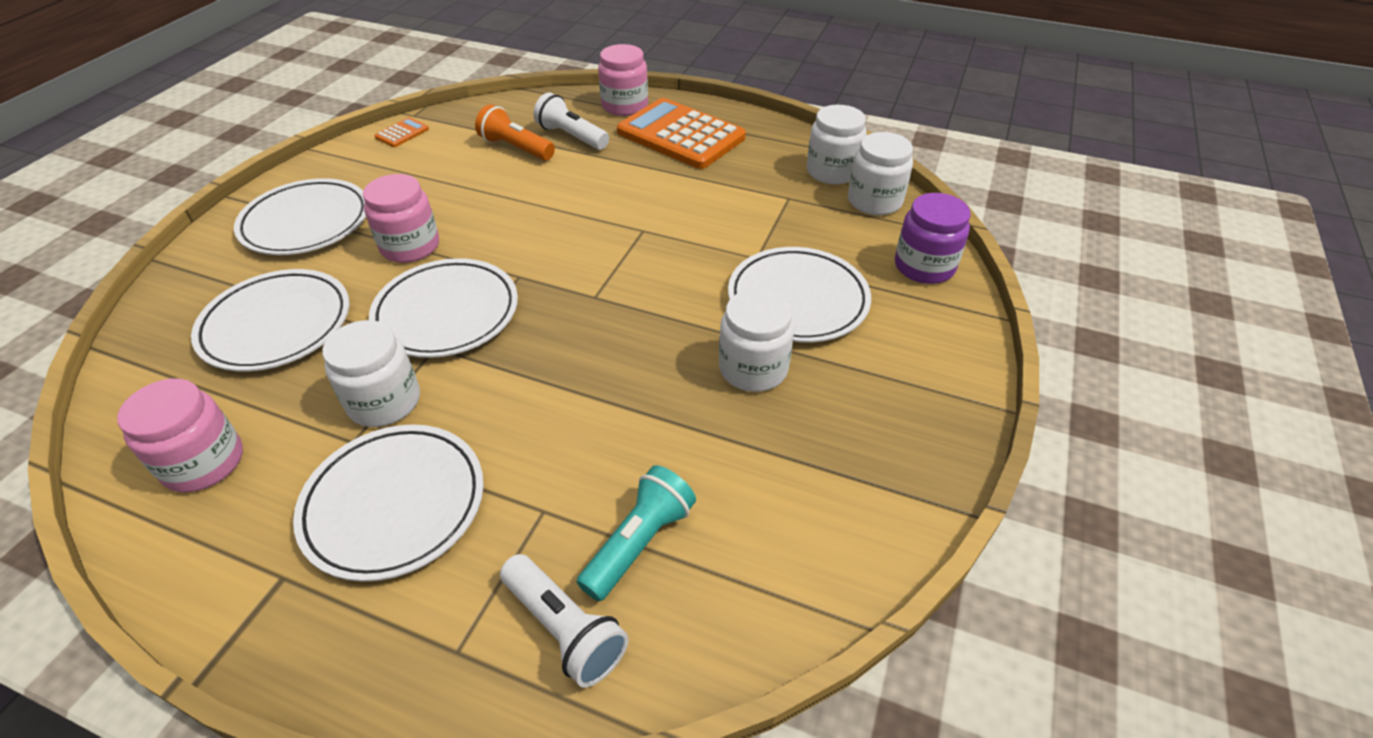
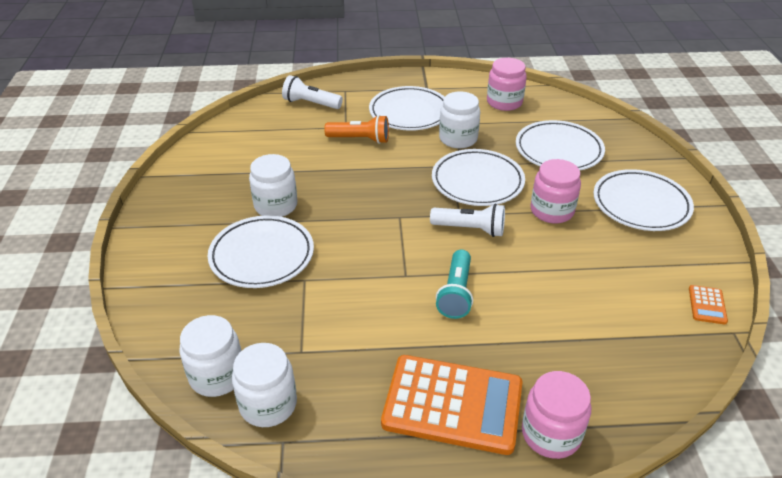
camera: 155 degrees right, 5 degrees down
orange flashlight [475,104,555,161] -> orange flashlight moved to [324,115,389,144]
white flashlight [533,93,609,150] -> white flashlight moved to [430,204,505,237]
turquoise flashlight [577,465,696,601] -> turquoise flashlight moved to [436,250,473,319]
purple jar [895,193,970,284] -> none

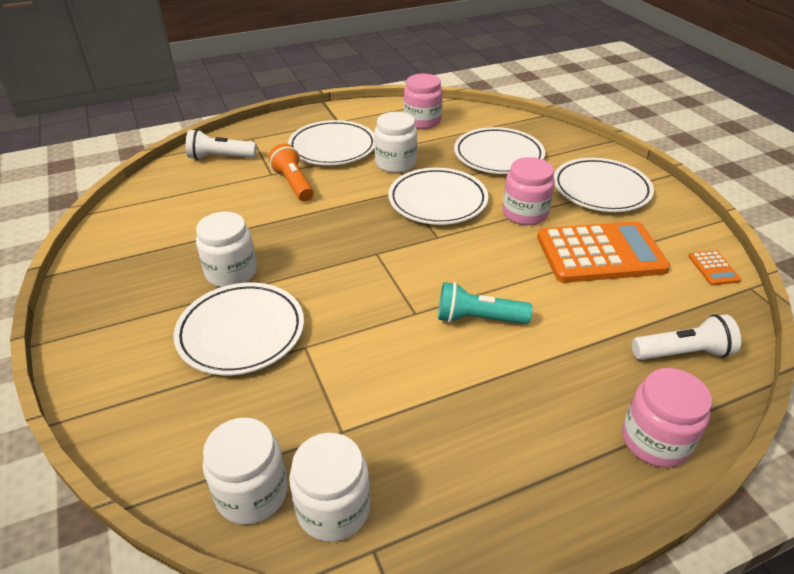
camera: 20 degrees left, 0 degrees up
orange flashlight [324,115,389,144] -> orange flashlight turned 105 degrees counterclockwise [268,143,314,202]
orange calculator [381,355,523,455] -> orange calculator moved to [537,221,670,283]
white flashlight [430,204,505,237] -> white flashlight moved to [632,314,741,360]
turquoise flashlight [436,250,473,319] -> turquoise flashlight turned 105 degrees clockwise [438,282,533,324]

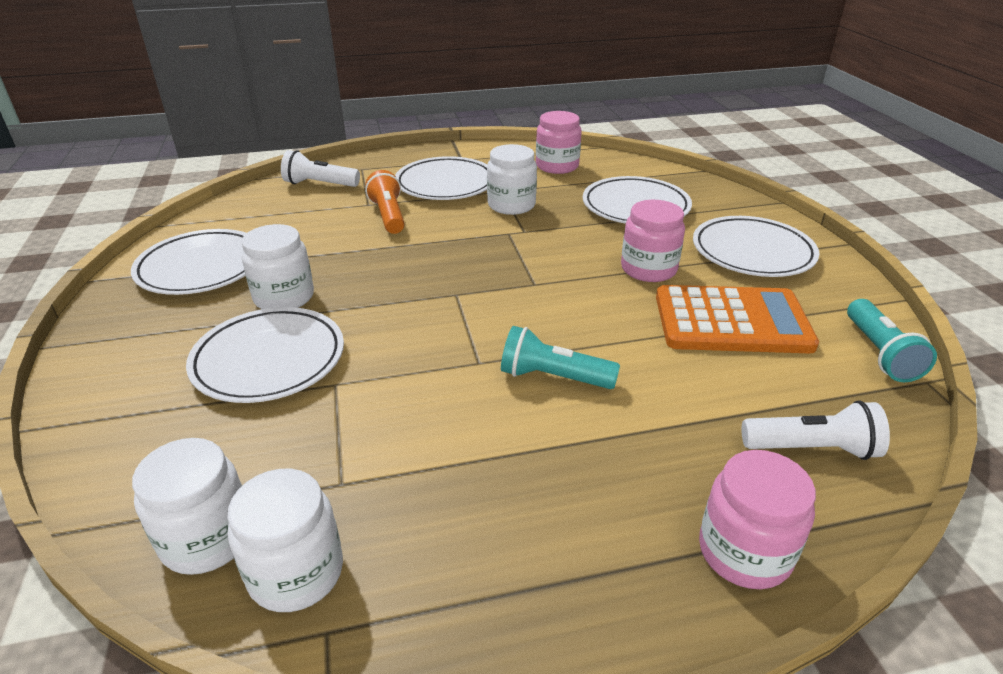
camera: 10 degrees right, 5 degrees down
white plate [388,168,488,225] -> white plate moved to [131,229,246,295]
orange calculator [688,251,741,285] -> turquoise flashlight [847,299,937,382]

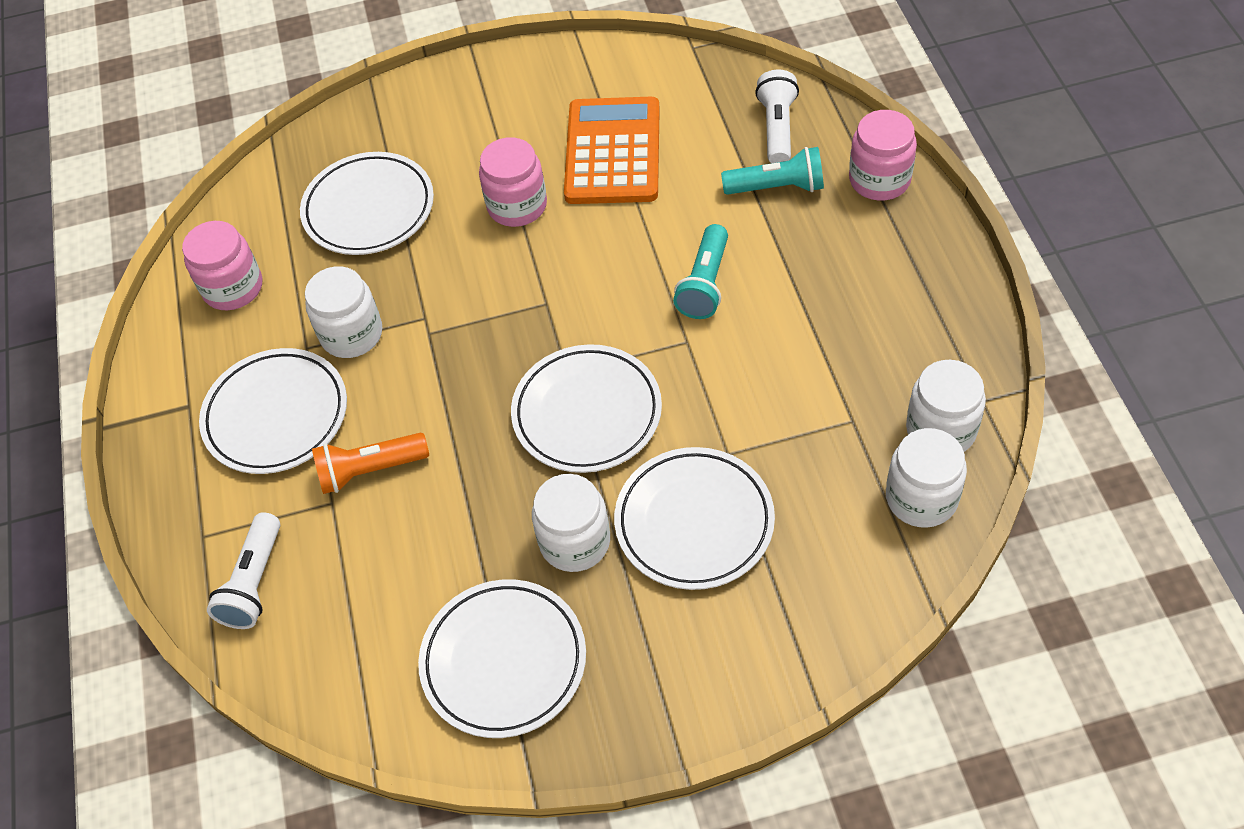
camera: 85 degrees left, 20 degrees up
white plate [693,216,819,277] -> white plate moved to [511,344,662,473]
turquoise flashlight [847,299,937,382] -> turquoise flashlight moved to [721,147,824,195]

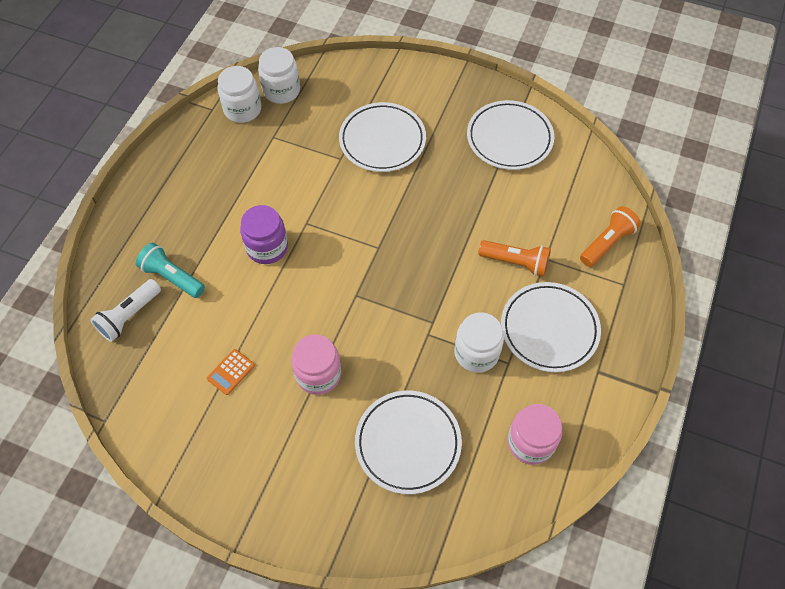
camera: 150 degrees left, 5 degrees up
white flashlight [207,512,280,629] -> orange flashlight [580,206,641,267]
white plate [511,344,662,473] -> none
white jar [532,474,610,572] -> none
orange calculator [564,97,660,204] -> orange calculator [207,349,255,395], size x0.41
turquoise flashlight [673,224,728,319] -> purple jar [240,205,288,264]
pink jar [849,110,917,201] -> none

